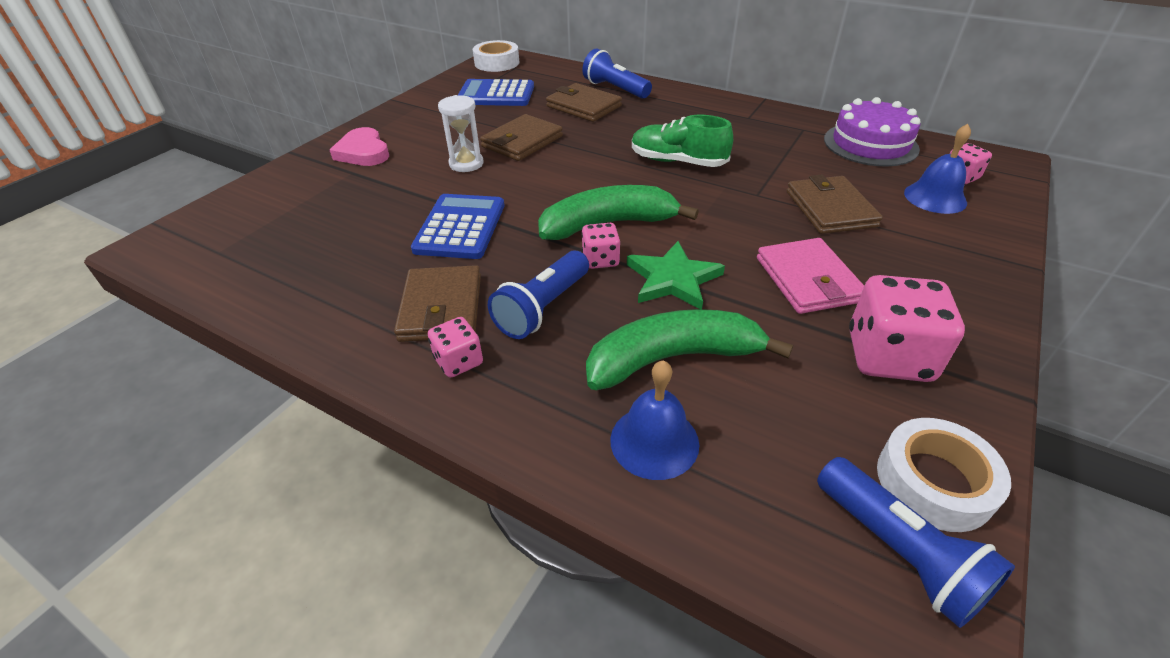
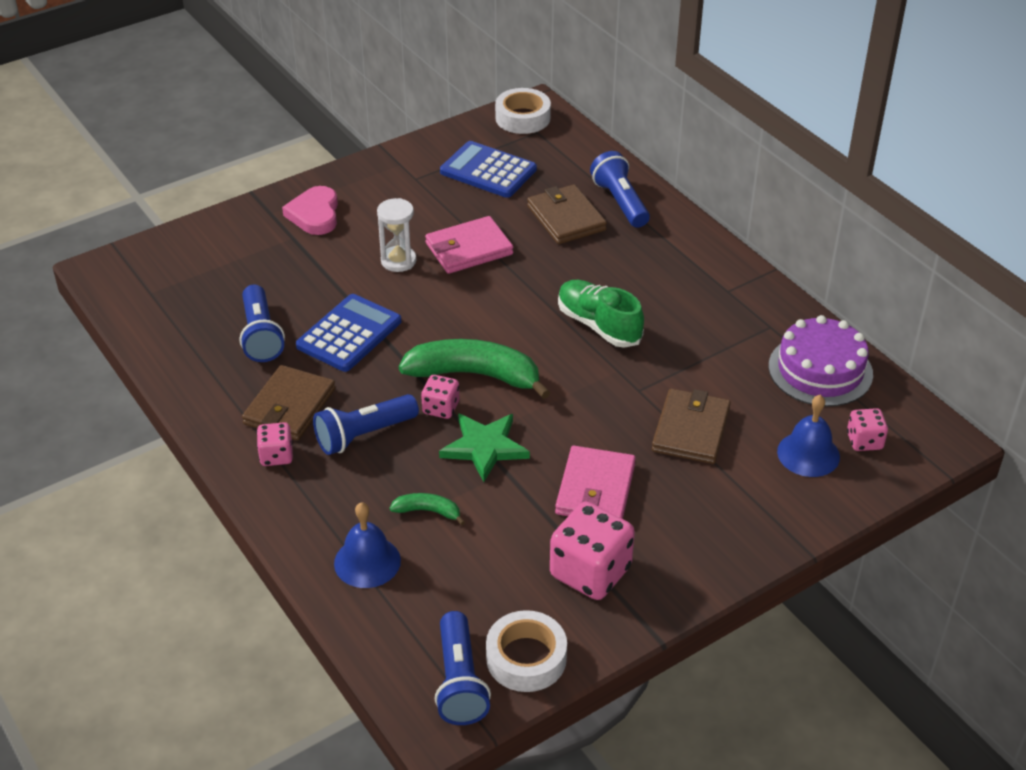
camera: 25 degrees right, 0 degrees up
brown wallet [480,114,563,161] -> pink wallet [425,216,513,274]
green banana [586,309,793,390] -> green banana [390,493,465,525], size x0.46
none -> blue flashlight [240,284,285,362]

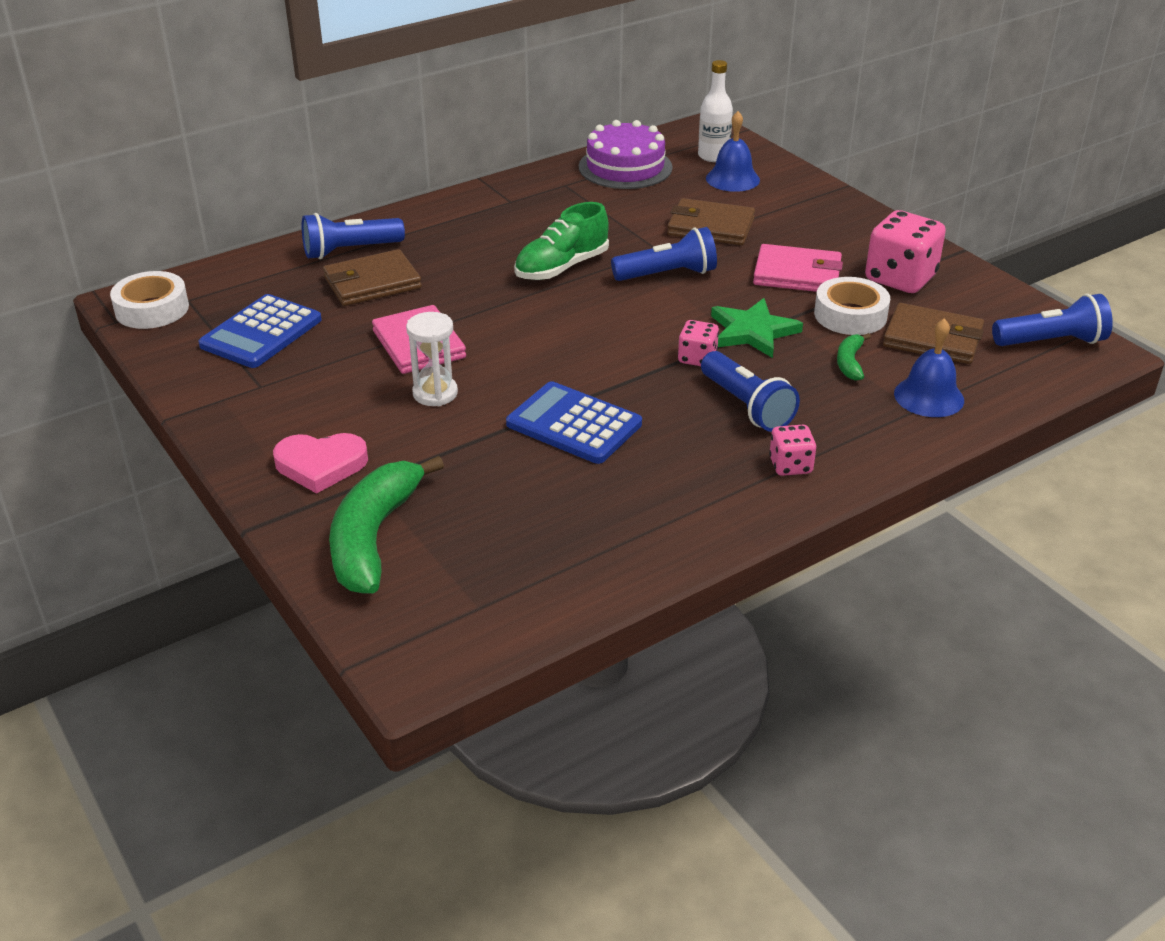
camera: 90 degrees left, 5 degrees down
blue flashlight [240,284,285,362] -> blue flashlight moved to [611,227,717,281]
brown wallet [242,365,335,441] -> brown wallet moved to [883,303,984,364]
green banana [399,339,550,399] -> green banana moved to [329,456,444,593]
white tape [486,610,567,692] -> white tape moved to [814,277,890,335]
pink dice [847,408,888,451] -> white bottle [698,60,733,162]

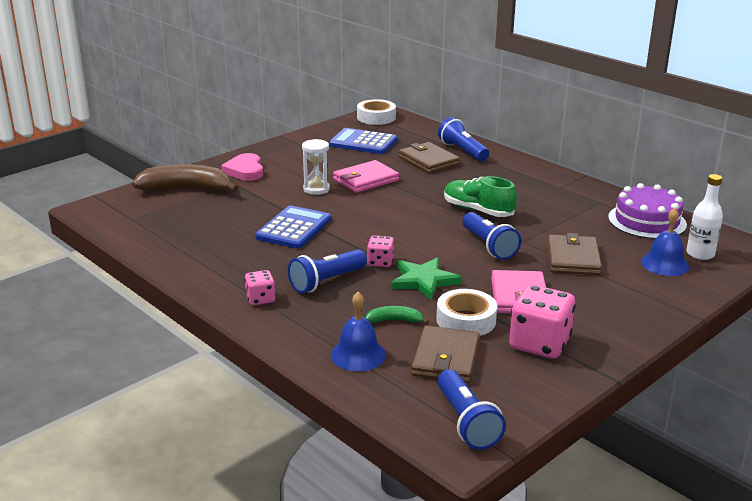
camera: 80 degrees right, 10 degrees down
green banana [329,456,444,593] -> brown banana [132,164,239,192]

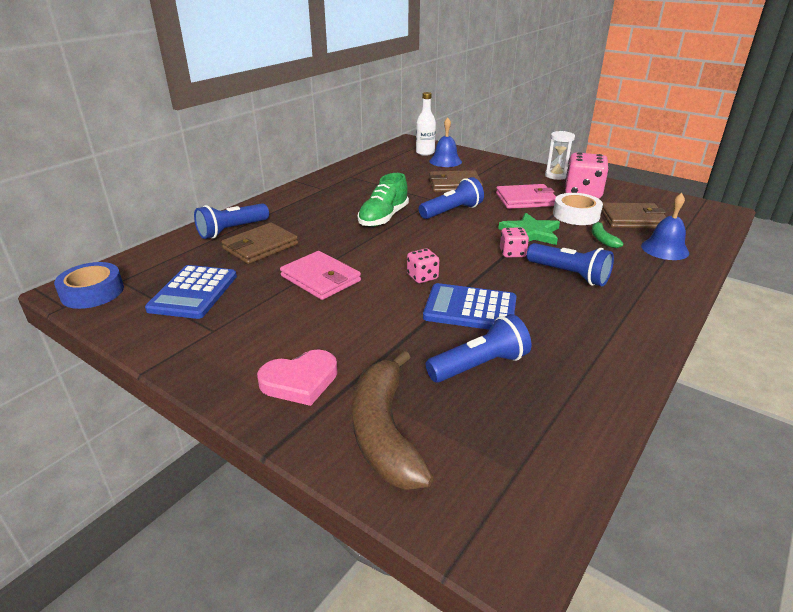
camera: 100 degrees left, 5 degrees up
pink dice [245,270,275,305] -> pink dice moved to [407,248,439,283]
white hourglass [302,139,330,195] -> white hourglass moved to [545,131,575,180]
white tape [357,99,396,125] -> blue tape [54,262,124,309]
blue flashlight [437,369,506,450] -> blue flashlight moved to [426,314,531,383]
purple cake [608,183,687,239] -> none

